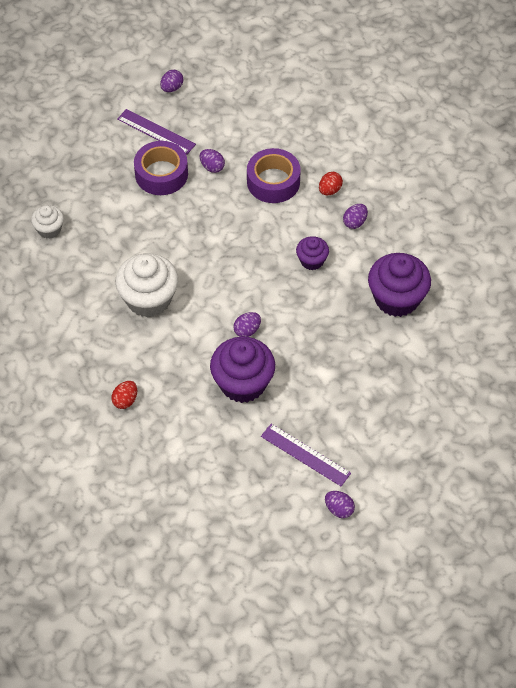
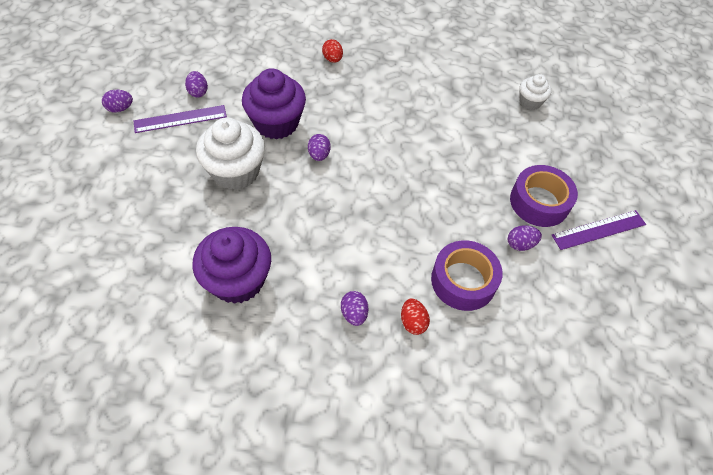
camera: 125 degrees right, 0 degrees up
white cupcake [115,253,178,318] -> white cupcake moved to [196,118,265,190]
purple egg [160,70,183,92] -> purple egg moved to [185,71,208,97]
purple cupcake [296,236,329,270] -> none

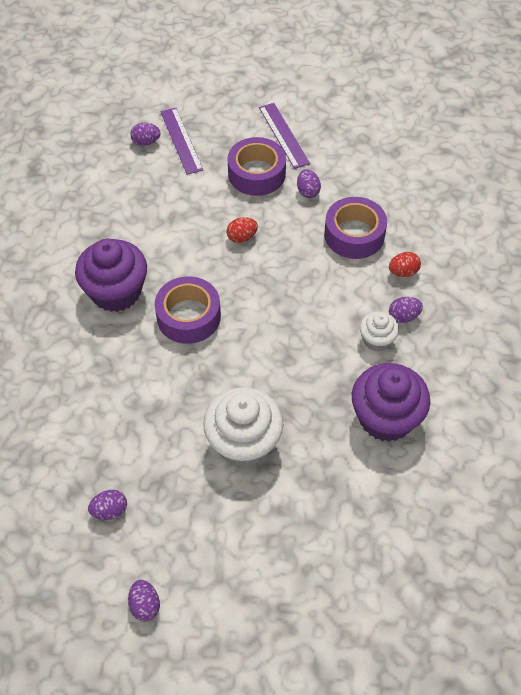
camera: 90 degrees left, 0 degrees up
purple ruler [134,105,227,133] -> purple ruler moved to [160,108,203,175]
purple cupcake [242,68,306,140] -> purple cupcake moved to [75,239,147,312]
purple egg [308,134,331,161] -> purple egg moved to [130,123,161,146]
red egg [322,39,343,63] -> red egg moved to [227,217,258,243]
white cupcake [519,74,551,110] -> white cupcake moved to [360,311,399,351]
none -> purple tape [154,276,221,344]

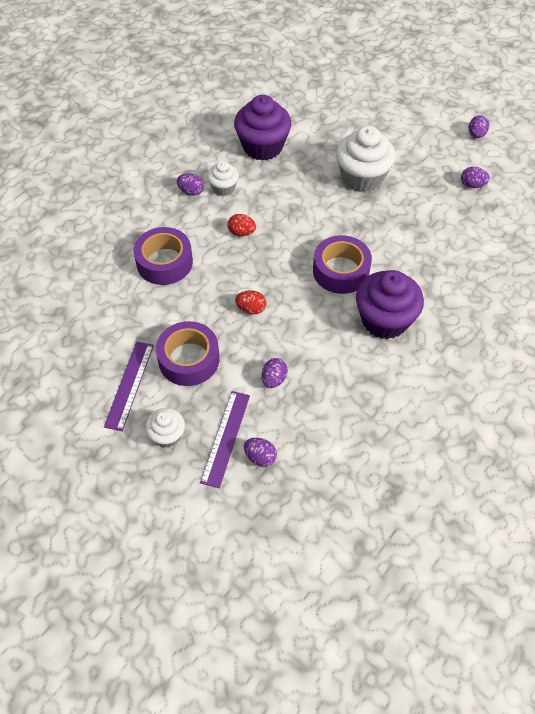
camera: 145 degrees left, 0 degrees up
purple egg [297,169,321,198] -> purple egg moved to [262,358,288,388]
red egg [389,252,421,277] -> red egg moved to [227,214,256,236]
none -> white cupcake [145,408,185,447]

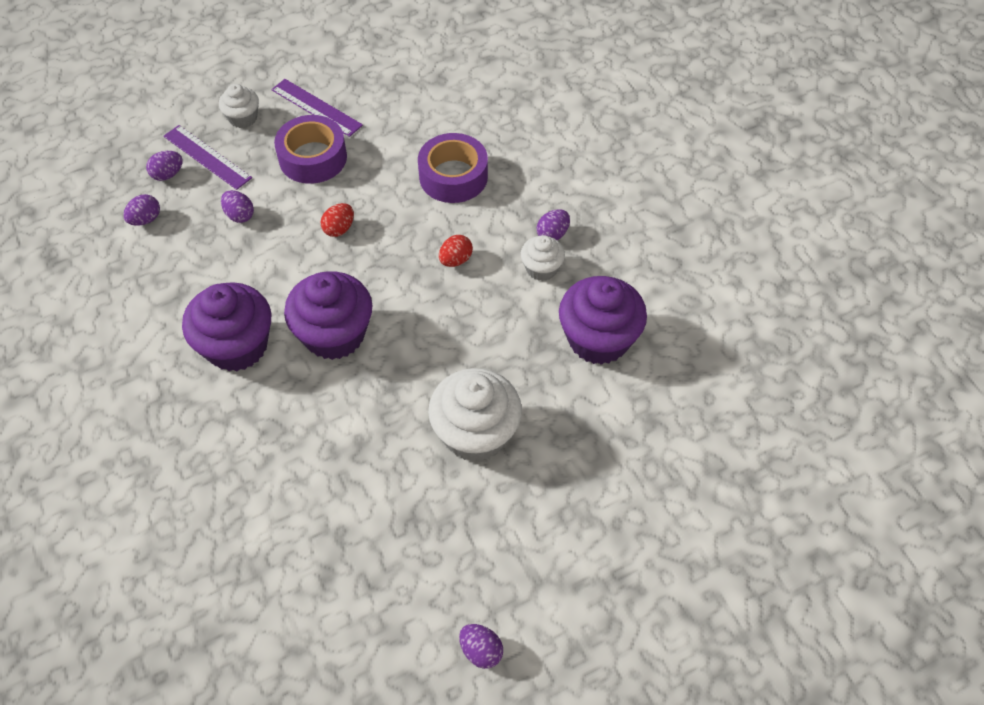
camera: 115 degrees right, 0 degrees up
purple tape [313,235,372,294] -> purple cupcake [284,271,372,360]
purple egg [461,167,490,188] -> purple egg moved to [123,194,160,226]

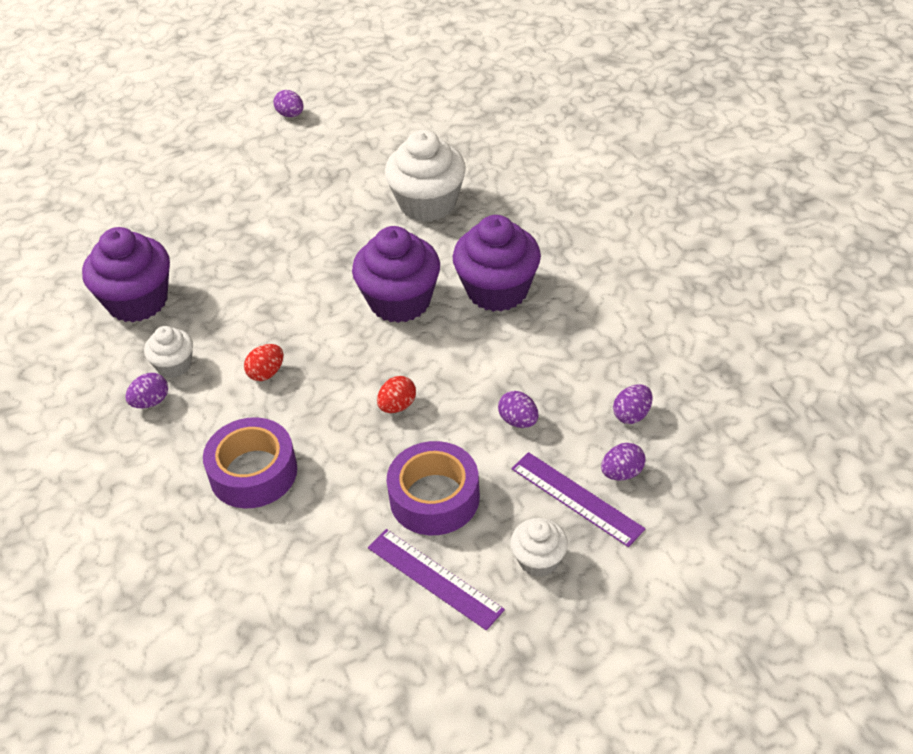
camera: 175 degrees left, 10 degrees down
white cupcake [428,368,522,462] -> white cupcake moved to [384,130,466,222]

